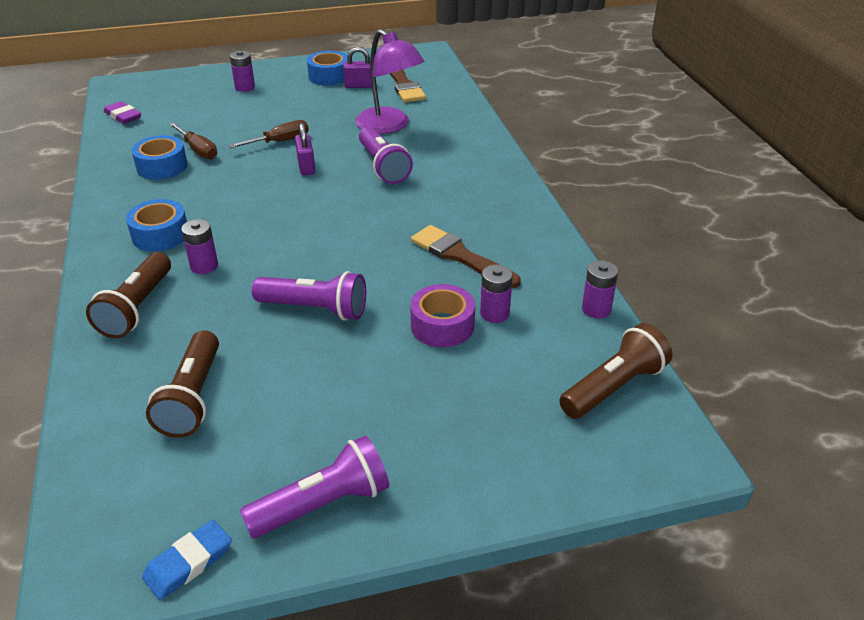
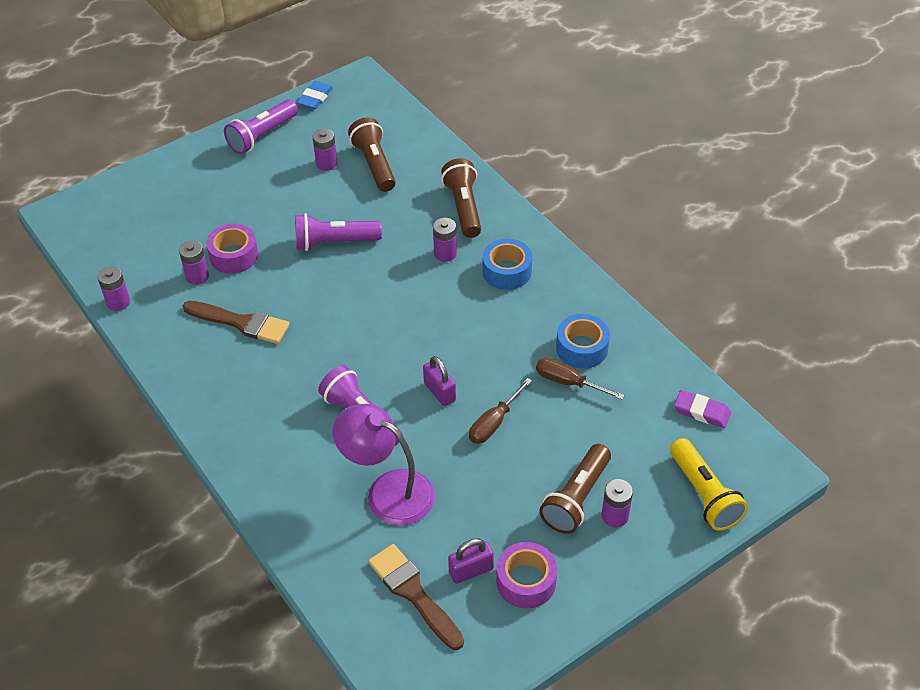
camera: 160 degrees right, 10 degrees up
blue tape [307,51,348,86] -> purple tape [496,542,557,609]
brown flashlight [559,323,672,419] -> brown flashlight moved to [539,444,611,534]
none -> purple battery [312,128,337,171]
none -> yellow flashlight [670,438,748,531]

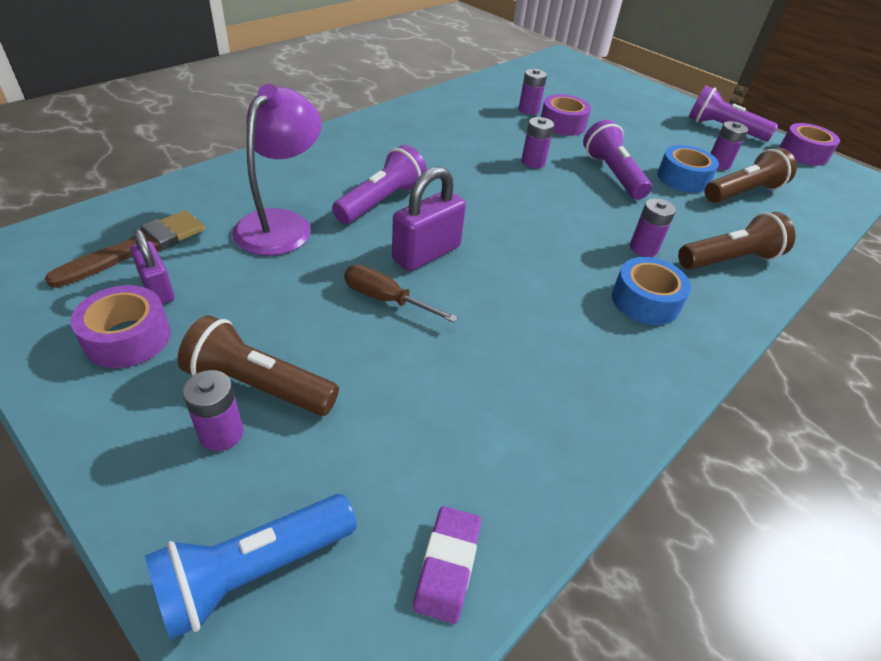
camera: 75 degrees right, 5 degrees down
purple battery [97,266,130,311] -> purple battery moved to [521,117,554,169]
brown brush [183,301,290,344] -> none
blue eraser [297,81,333,109] -> purple tape [780,123,840,165]
purple padlock [423,356,456,406] -> purple padlock [392,166,466,271], size x1.54
brown screwdriver [536,358,624,400] -> none
blue tape [556,314,610,369] -> blue tape moved to [657,145,719,193]
yellow flashlight [670,438,748,531] -> blue flashlight [145,494,357,640]

